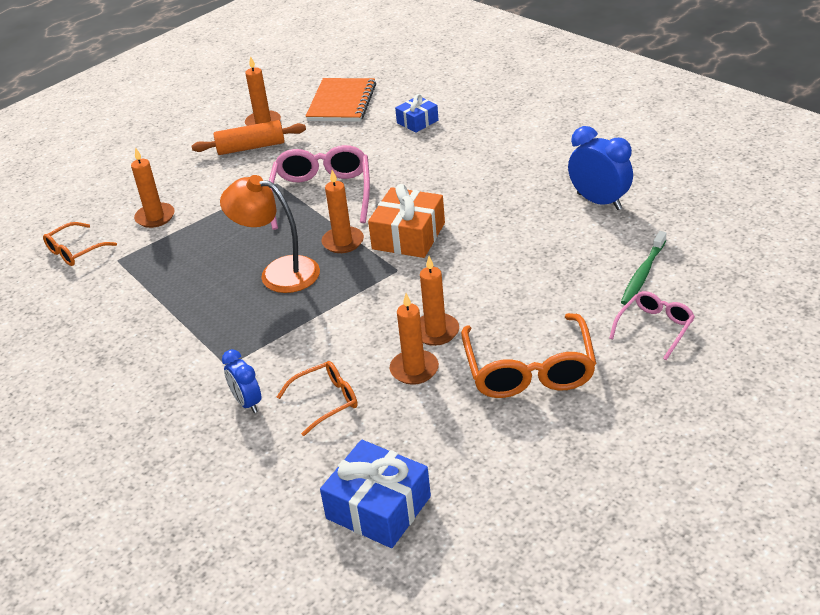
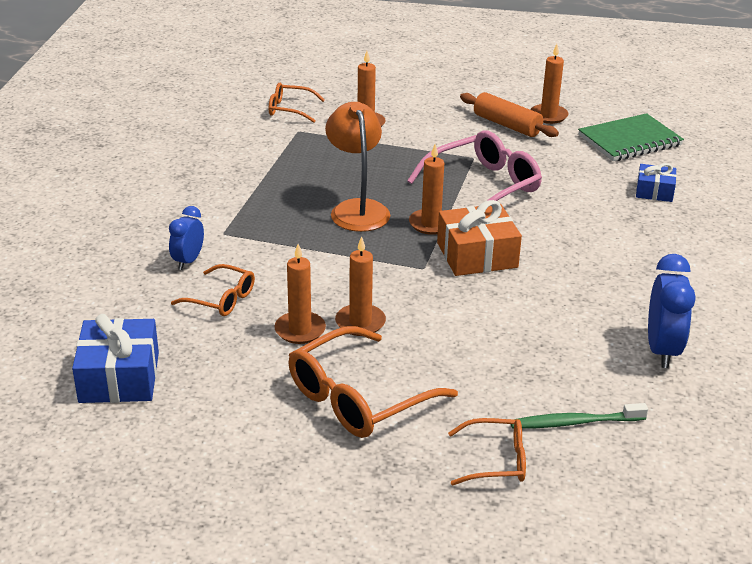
camera: 50 degrees right, 5 degrees down
orange notebook [306,78,376,122] -> green notebook [578,113,684,161]
pink glasses [609,291,695,360] -> orange glasses [448,418,526,485]

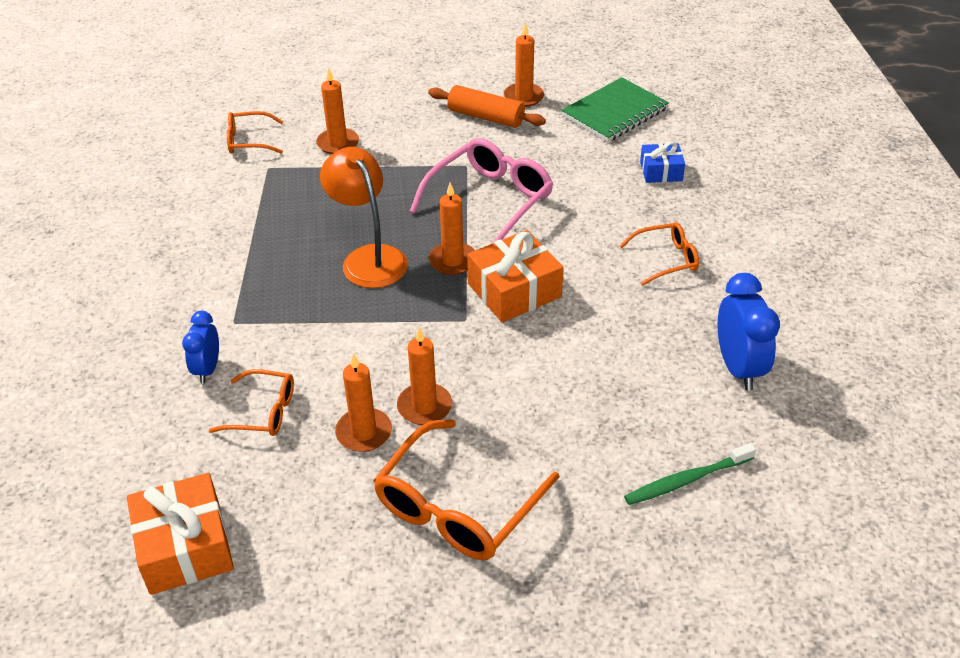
camera: 15 degrees left, 10 degrees up
blue gift [72,314,159,403] -> orange gift [127,473,234,595]
orange glasses [448,418,526,485] -> orange glasses moved to [619,222,699,286]

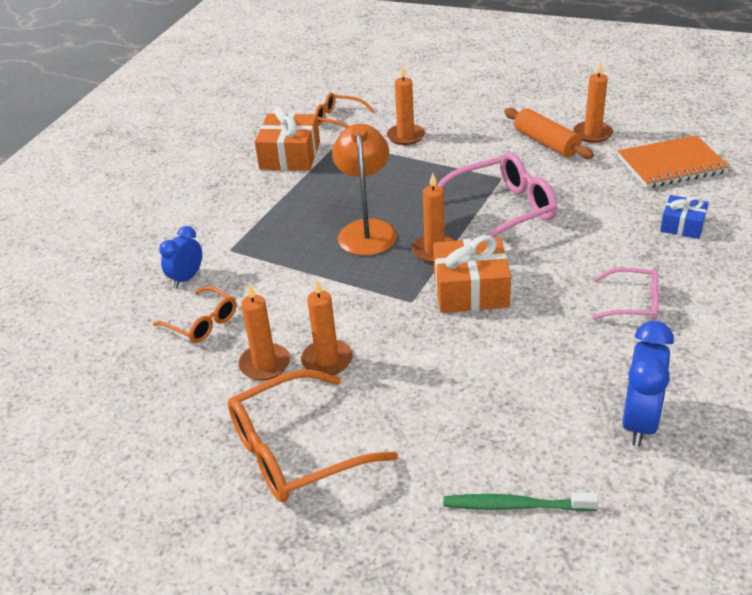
camera: 30 degrees right, 5 degrees down
orange gift [127,473,234,595] -> orange gift moved to [255,107,320,171]
green notebook [562,77,669,142] -> orange notebook [617,135,730,188]
orange glasses [619,222,699,286] -> pink glasses [592,268,659,321]

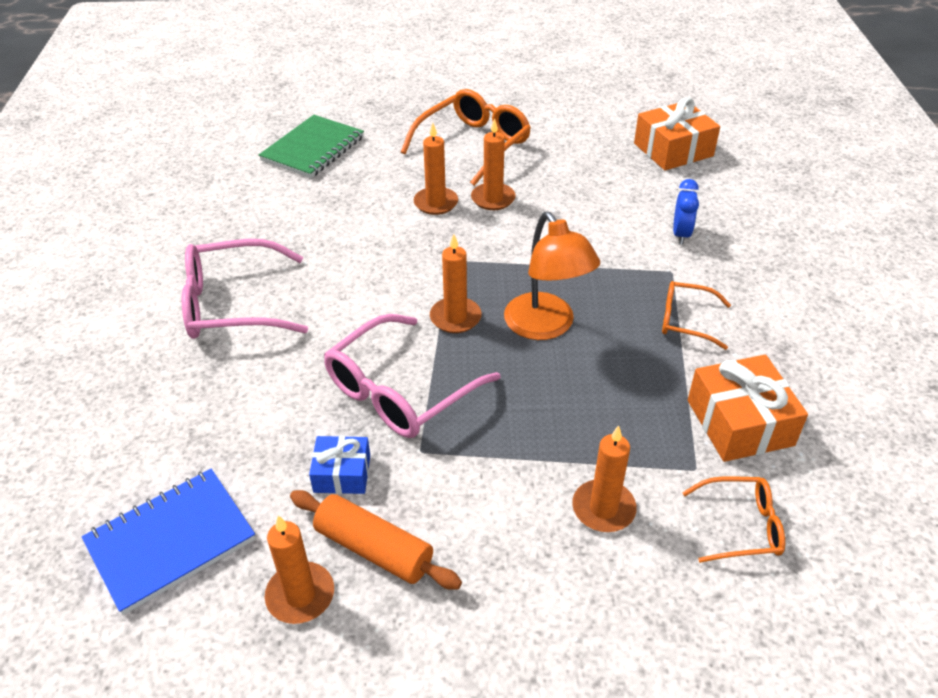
camera: 155 degrees right, 5 degrees up
orange glasses [153,286,236,343] -> orange glasses moved to [662,281,731,350]
orange candle [238,283,290,380] -> orange candle moved to [414,123,458,215]
orange gift [433,235,511,313] -> orange gift moved to [634,97,720,170]
green toothbrush [443,492,599,512] -> green notebook [259,115,364,178]
pink glasses [592,268,659,321] -> pink glasses [182,239,308,339], size x1.78
orange notebook [617,135,730,188] -> blue notebook [82,469,255,615]
blue clock [622,321,674,447] -> none
blue gift [660,195,709,239] -> blue gift moved to [309,436,370,494]

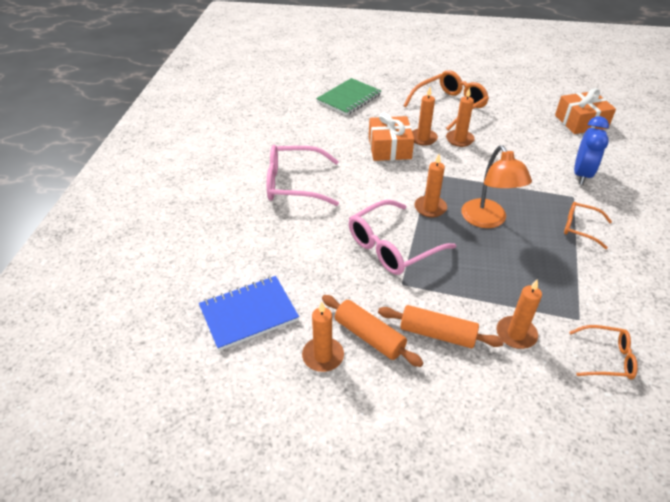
camera: 10 degrees right, 0 degrees up
blue gift [309,436,370,494] -> none
blue clock [673,179,699,244] -> blue clock [574,116,609,185], size x1.59
orange gift [688,355,808,462] -> orange gift moved to [369,113,414,161]
none -> orange rolling pin [378,305,504,348]

